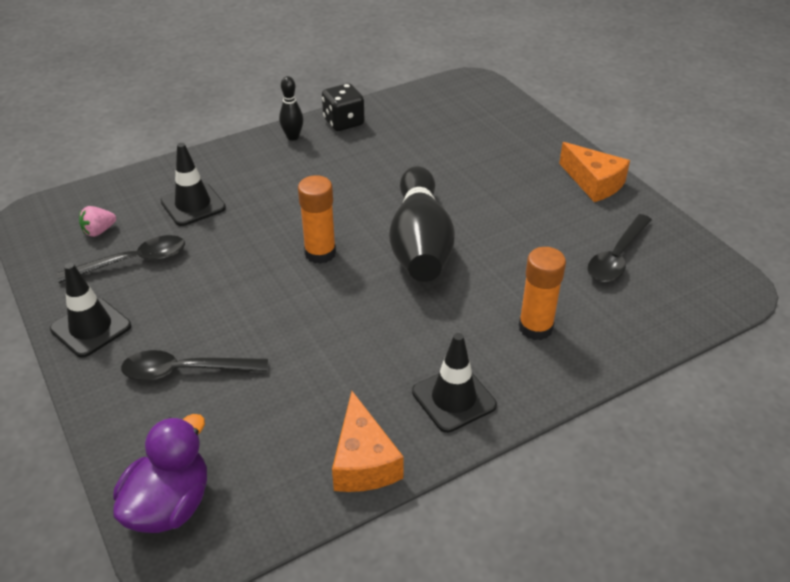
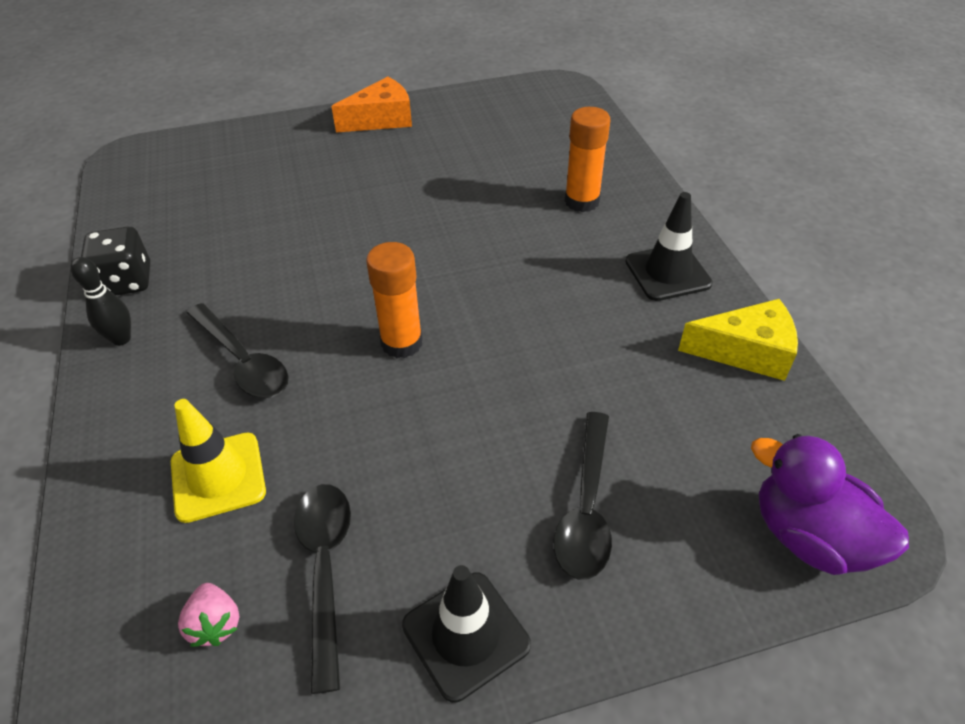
camera: 75 degrees left, 5 degrees up
black traffic cone [161,143,226,226] -> yellow traffic cone [171,399,266,523]
orange cheese [332,391,404,492] -> yellow cheese [678,299,798,381]
black bowling pin [389,166,455,282] -> none
black spoon [588,214,652,282] -> black spoon moved to [187,303,289,398]

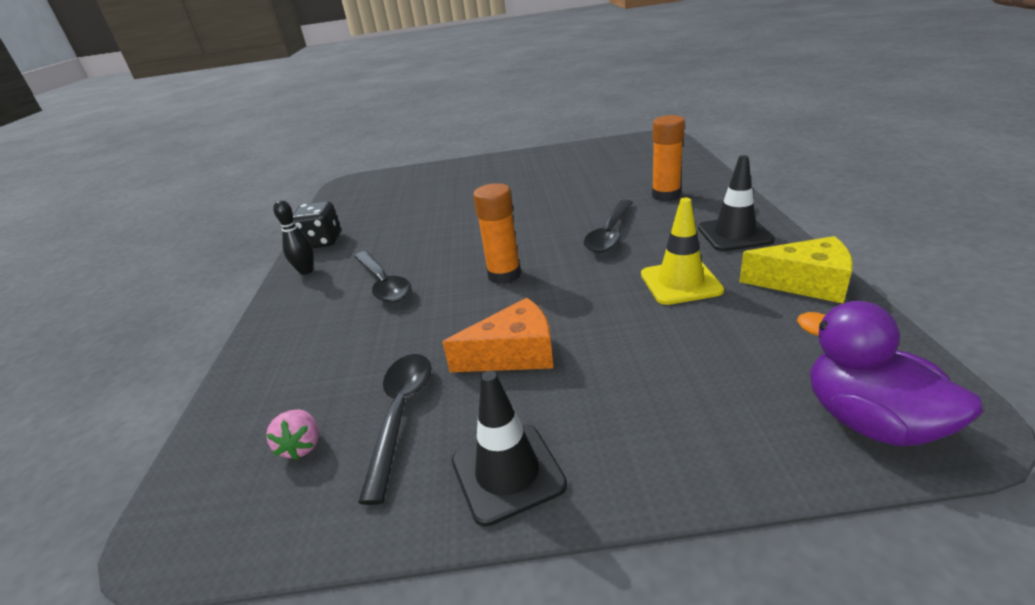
camera: 15 degrees right, 15 degrees down
yellow traffic cone [171,399,266,523] -> yellow traffic cone moved to [641,198,724,305]
orange cheese [331,77,412,133] -> orange cheese moved to [442,298,553,372]
black spoon [553,412,612,580] -> black spoon moved to [584,200,633,253]

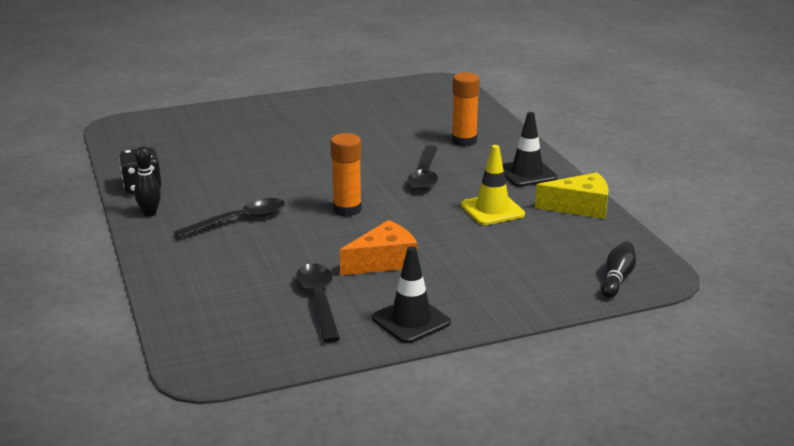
camera: 20 degrees left, 5 degrees down
pink strawberry [266,409,319,460] -> none
black spoon [354,251,411,303] -> black spoon turned 75 degrees counterclockwise [174,198,285,239]
purple duck [797,301,983,446] -> black bowling pin [601,242,636,298]

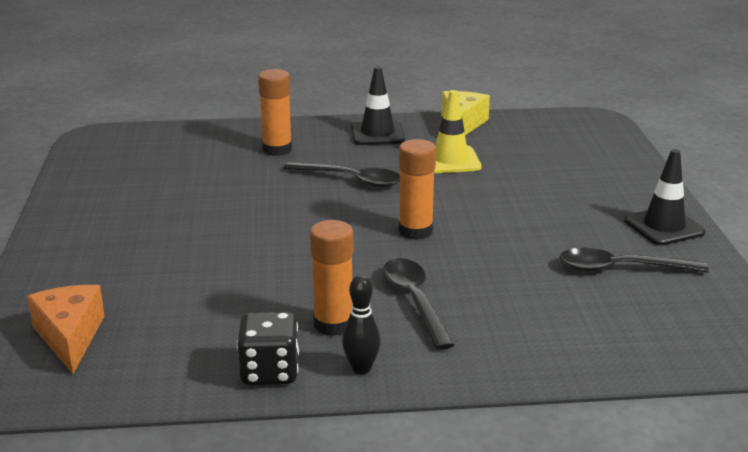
camera: 75 degrees left, 0 degrees up
orange cheese [340,220,417,275] -> orange cheese moved to [27,285,105,374]
black bowling pin [601,242,636,298] -> none
none -> orange glue stick [310,220,354,336]

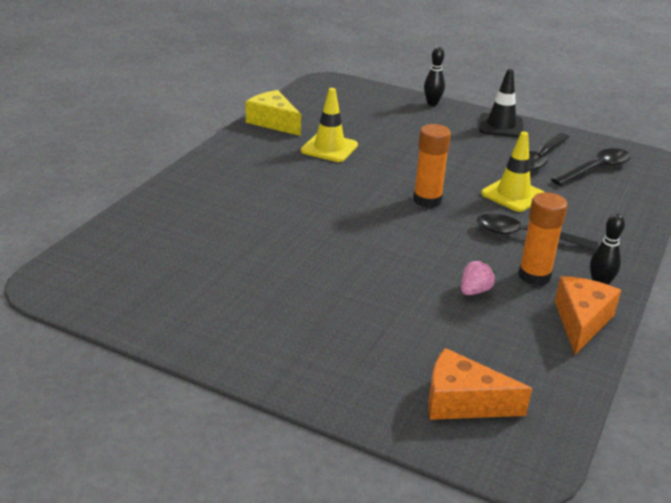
camera: 60 degrees left, 5 degrees up
black dice [237,312,299,385] -> orange cheese [555,276,621,355]
orange glue stick [258,69,292,156] -> none
black spoon [284,162,400,188] -> black spoon moved to [551,148,631,185]
black traffic cone [351,67,405,145] -> none
none -> black bowling pin [424,47,445,106]
none -> pink strawberry [461,261,495,295]
none -> yellow traffic cone [481,131,544,212]

